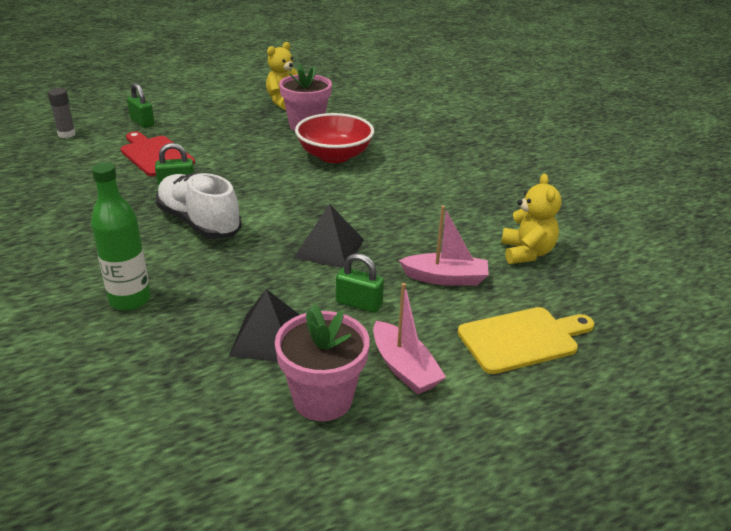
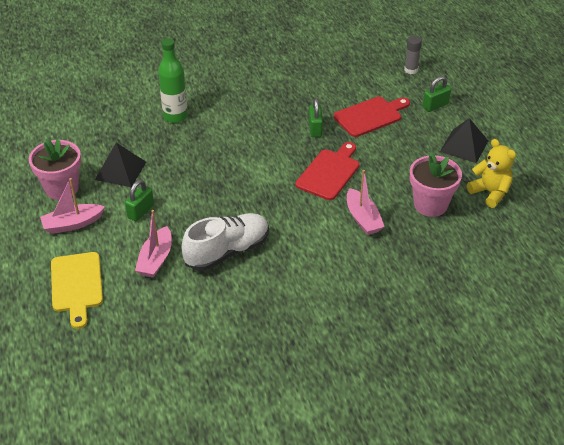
camera: 100 degrees right, 10 degrees up
white shoe [156,173,242,239] -> white shoe moved to [181,213,269,271]
black pyramid [294,204,364,268] -> black pyramid moved to [440,118,488,163]
red bowl [295,113,374,163] -> pink boat [347,170,385,235]
yellow teddy bear [501,174,562,264] -> none
none -> red cutting board [296,142,359,200]

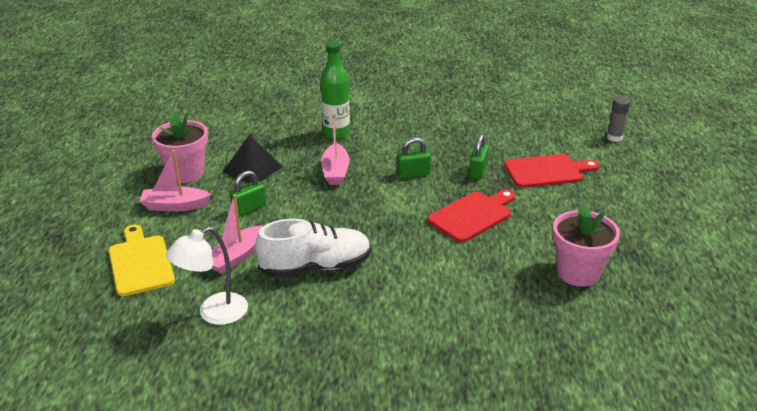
camera: 20 degrees right, 10 degrees down
yellow cutting board [51,252,103,329] -> yellow cutting board turned 150 degrees clockwise [109,225,175,296]
pink boat [347,170,385,235] -> pink boat moved to [321,114,350,185]
green padlock [423,76,451,112] -> green padlock moved to [397,137,431,178]
black pyramid [440,118,488,163] -> none
yellow teddy bear [467,139,516,208] -> none
none -> white lamp [166,227,248,325]

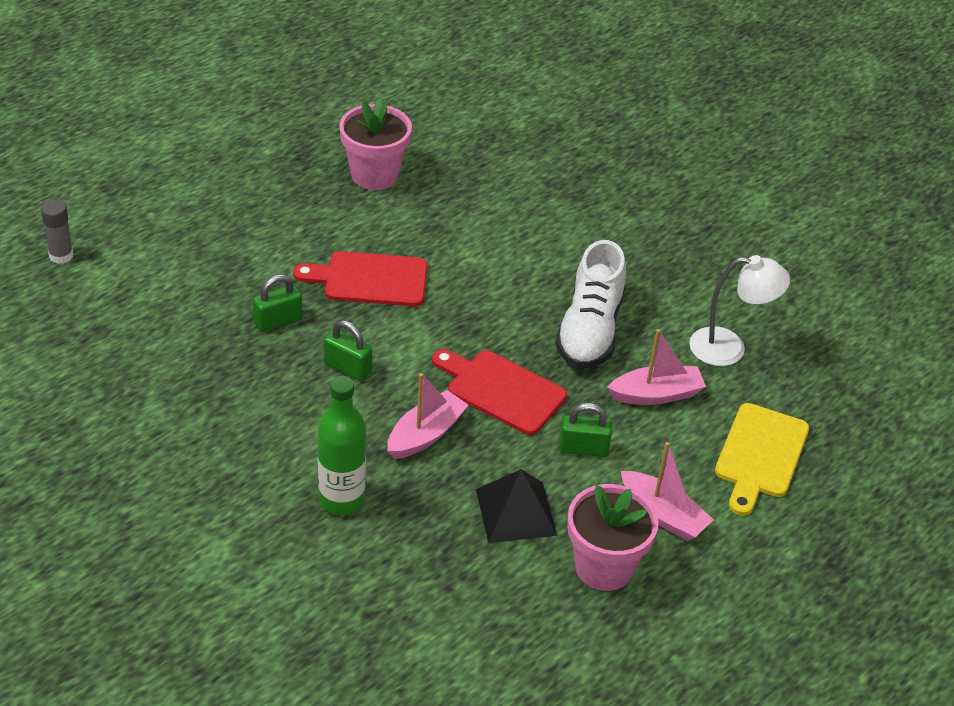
camera: 140 degrees left, 10 degrees up
white shoe [255,219,371,278] -> white shoe turned 105 degrees counterclockwise [555,240,626,368]
red cutting board [504,154,599,188] -> red cutting board moved to [432,349,567,435]

